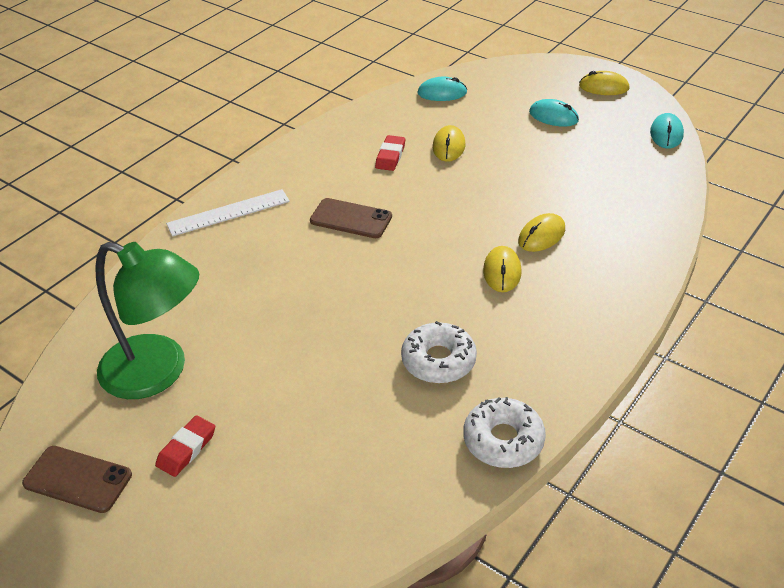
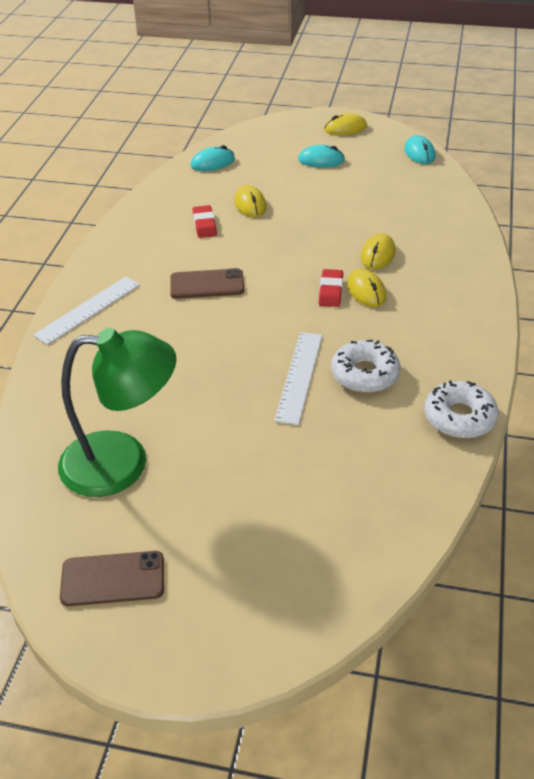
camera: 25 degrees left, 0 degrees up
red eraser [155,415,215,477] -> red eraser moved to [319,269,343,307]
none -> white ruler [274,332,323,425]

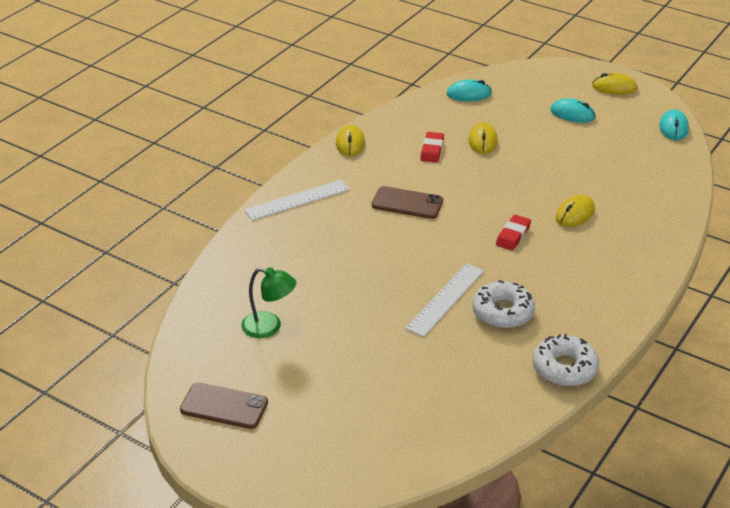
camera: 20 degrees right, 5 degrees down
green lamp [58,328,177,497] -> green lamp [241,267,296,338], size x0.54
yellow mouse [347,269,386,307] -> yellow mouse moved to [336,124,365,156]

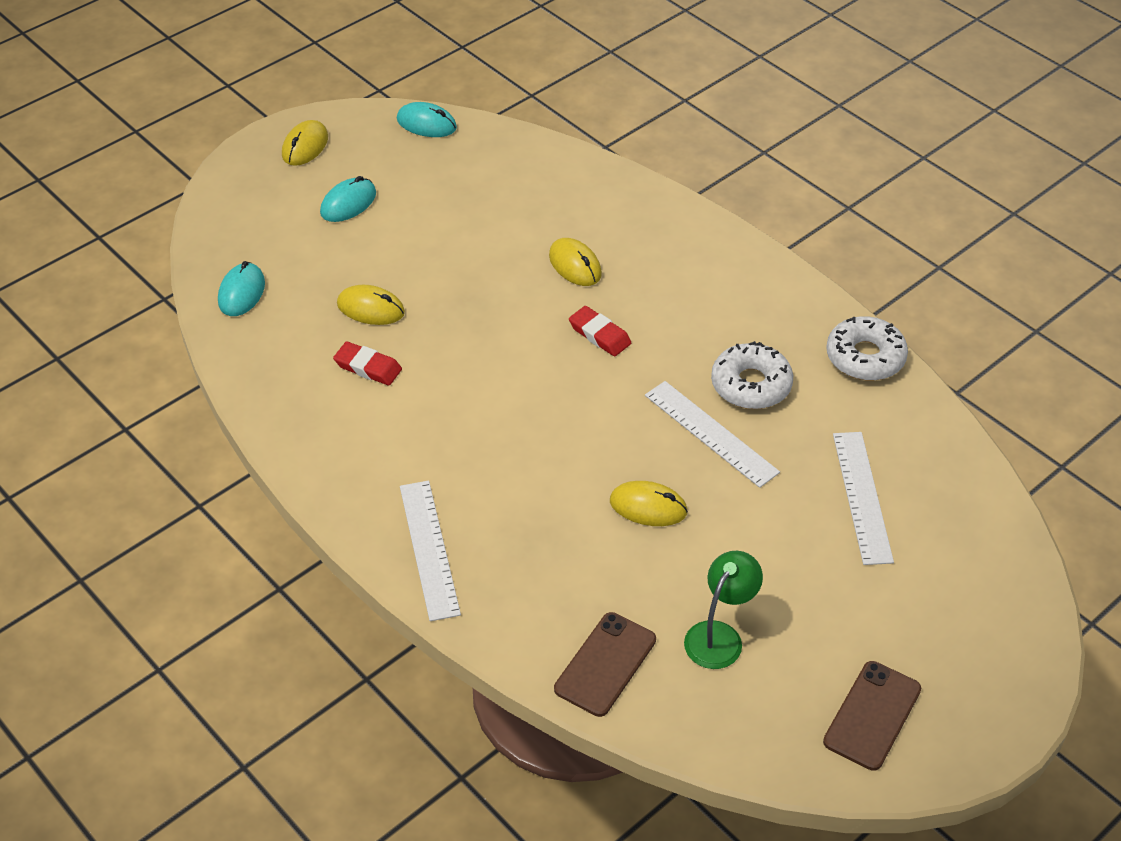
camera: 75 degrees left, 10 degrees up
yellow mouse [336,124,365,156] -> yellow mouse moved to [610,481,688,526]
brown phone [372,186,443,219] -> brown phone moved to [554,612,656,717]
none -> white ruler [833,432,894,565]

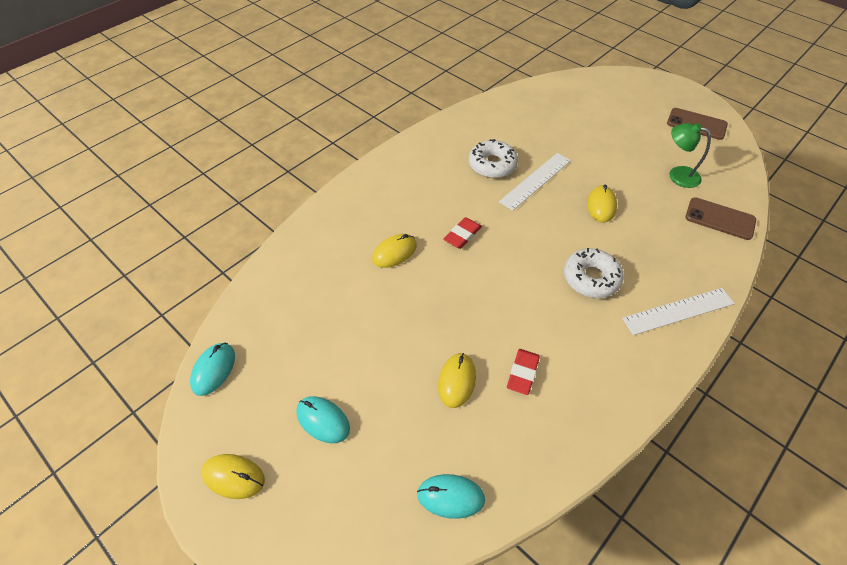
camera: 95 degrees left, 5 degrees up
white donut [826,316,908,381] -> white donut moved to [564,248,624,298]
white ruler [833,432,894,565] -> none

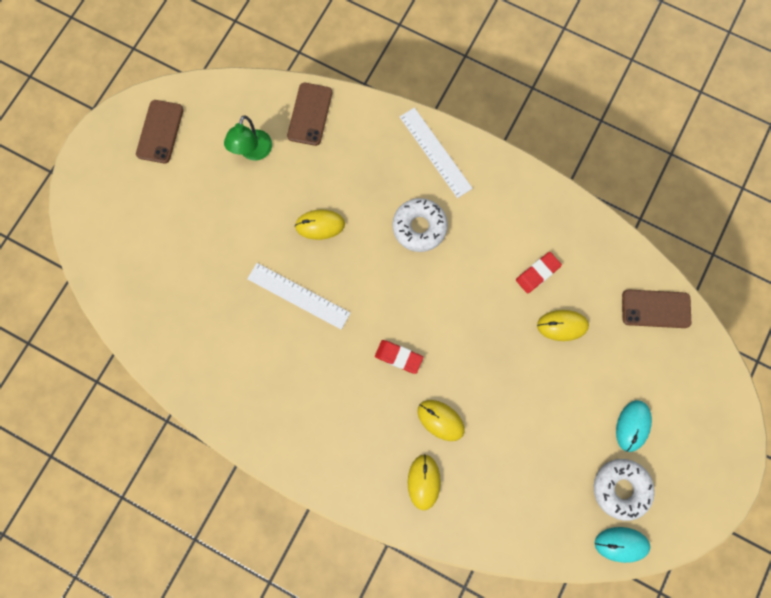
camera: 105 degrees left, 25 degrees up
yellow mouse [201,454,265,499] -> yellow mouse moved to [408,454,441,510]
turquoise mouse [417,474,485,519] -> brown phone [622,289,691,328]
white donut [469,139,518,178] -> white donut moved to [594,459,655,521]
red eraser [507,349,540,395] -> red eraser turned 45 degrees counterclockwise [516,252,562,293]

